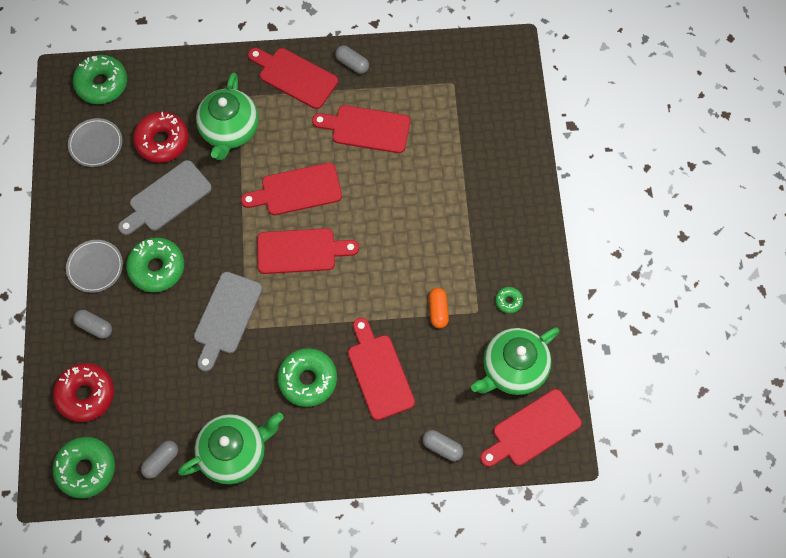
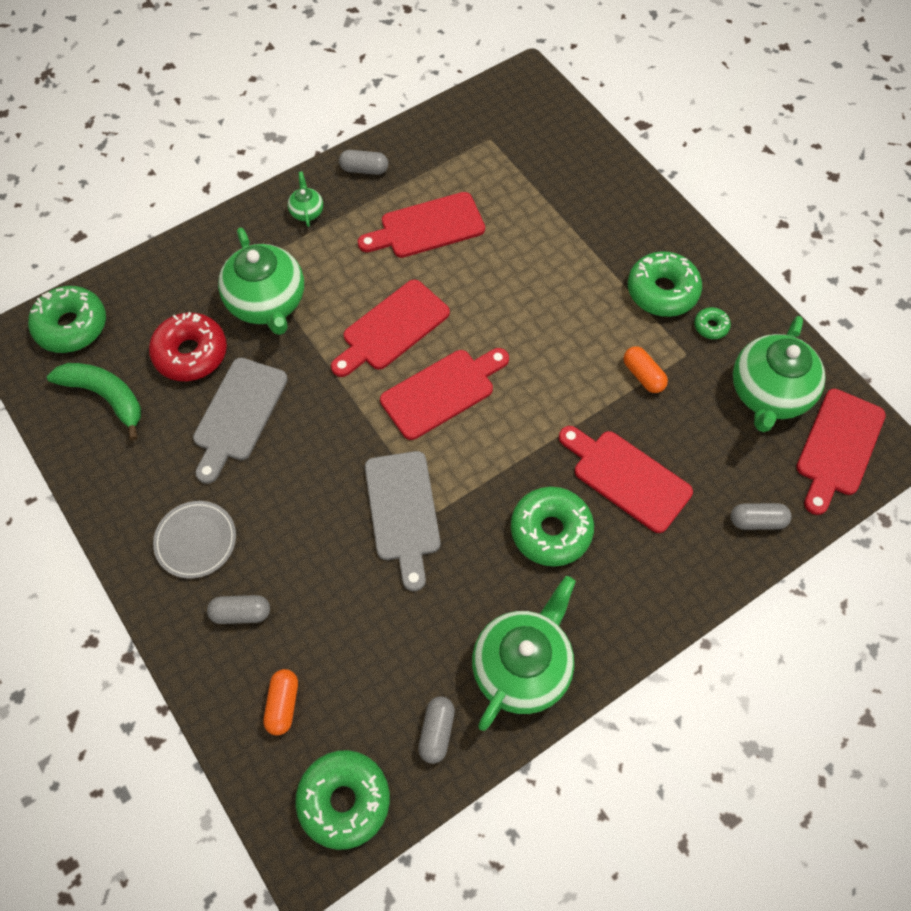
camera: 30 degrees left, 5 degrees down
red donut [53,363,114,422] -> orange capsule [263,669,298,735]
grey plate [68,118,122,167] -> green banana [47,363,141,441]
green donut [126,237,184,292] -> green donut moved to [628,251,702,317]
red cutting board [248,48,338,109] -> green teapot [288,172,323,227]

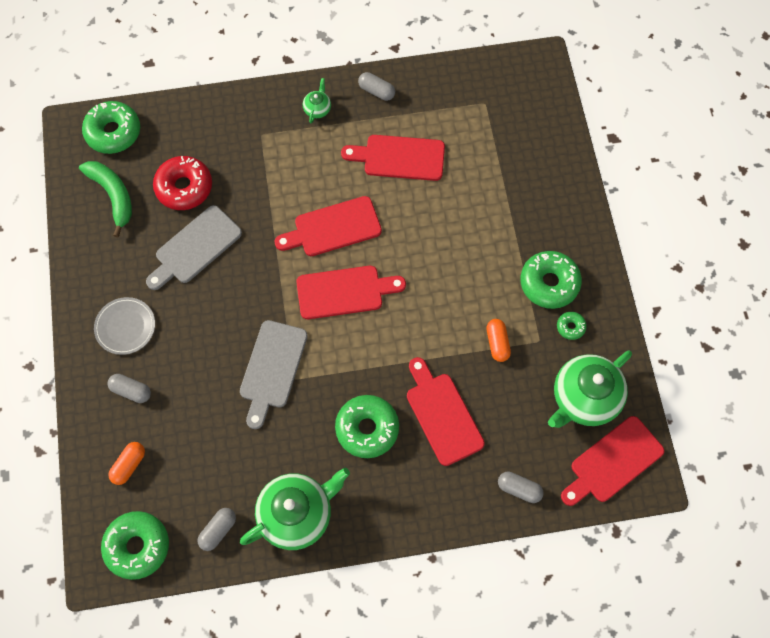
camera: 25 degrees right, 5 degrees up
green teapot [218,227,304,335] -> none

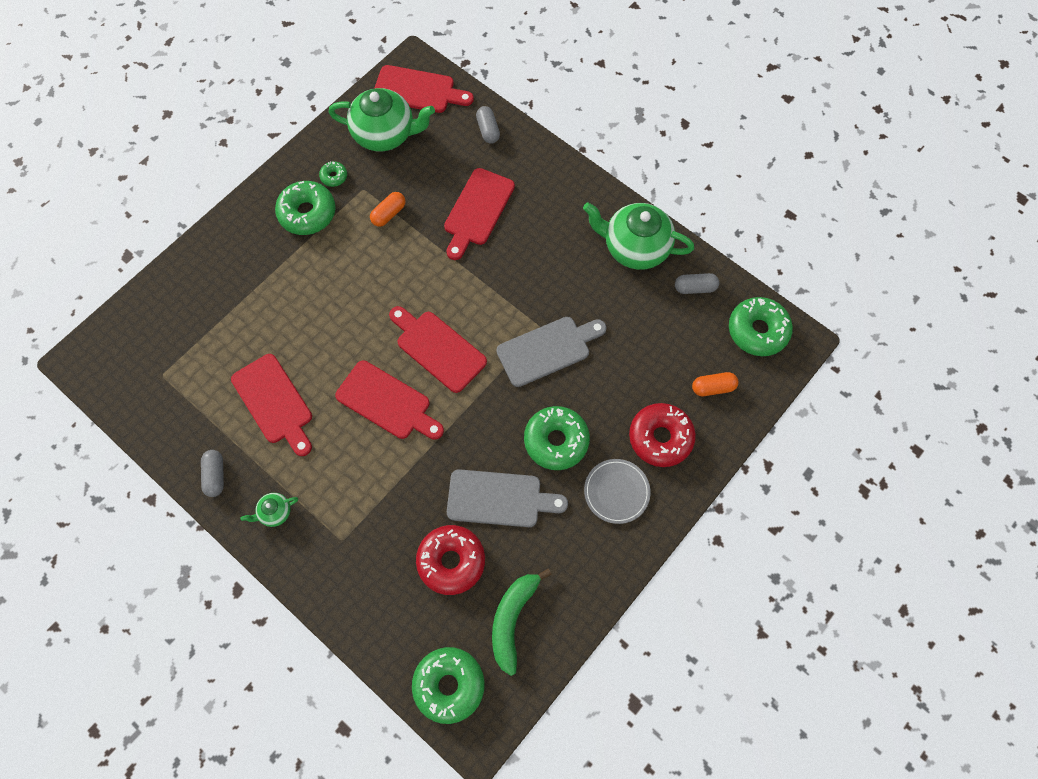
camera: 130 degrees left, 0 degrees up
grey capsule [107,374,151,403] -> red donut [629,403,696,467]
green donut [335,395,399,458] -> green donut moved to [524,406,590,470]

